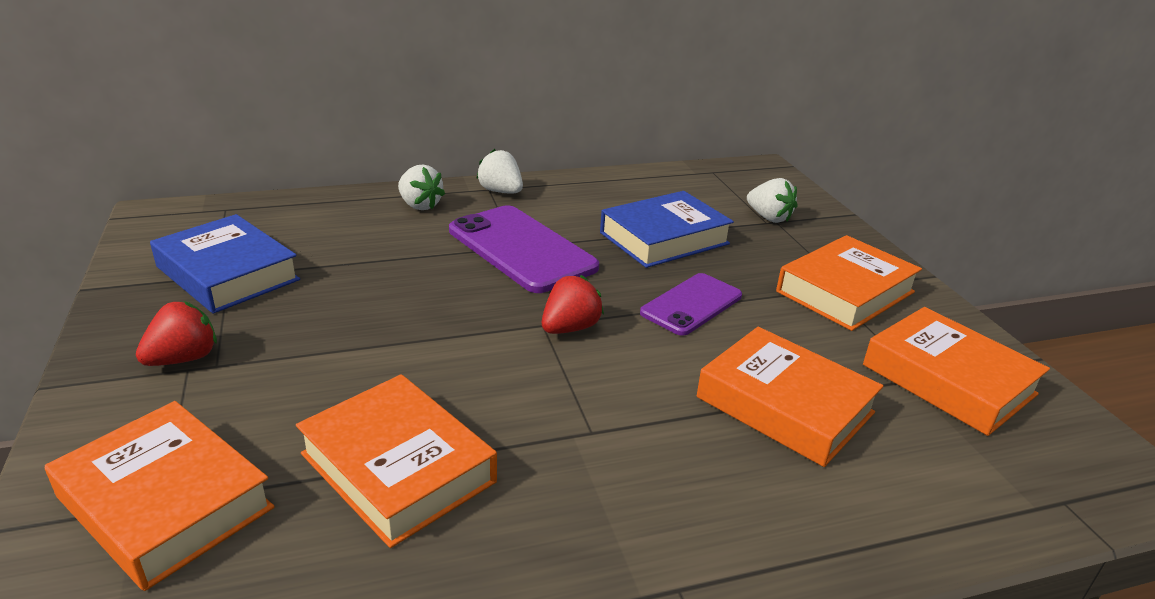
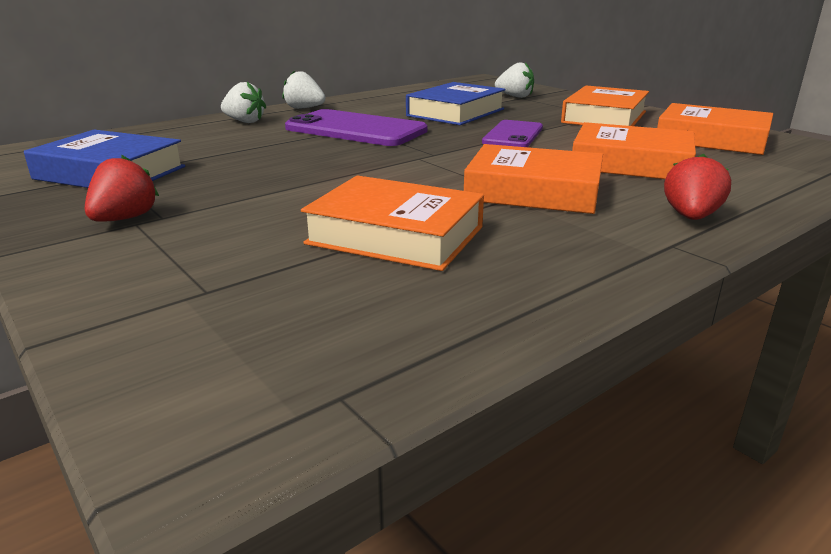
camera: 20 degrees left, 5 degrees down
orange book [45,401,274,591] -> orange book moved to [464,144,603,214]
red strawberry [542,275,604,334] -> red strawberry moved to [664,153,731,220]

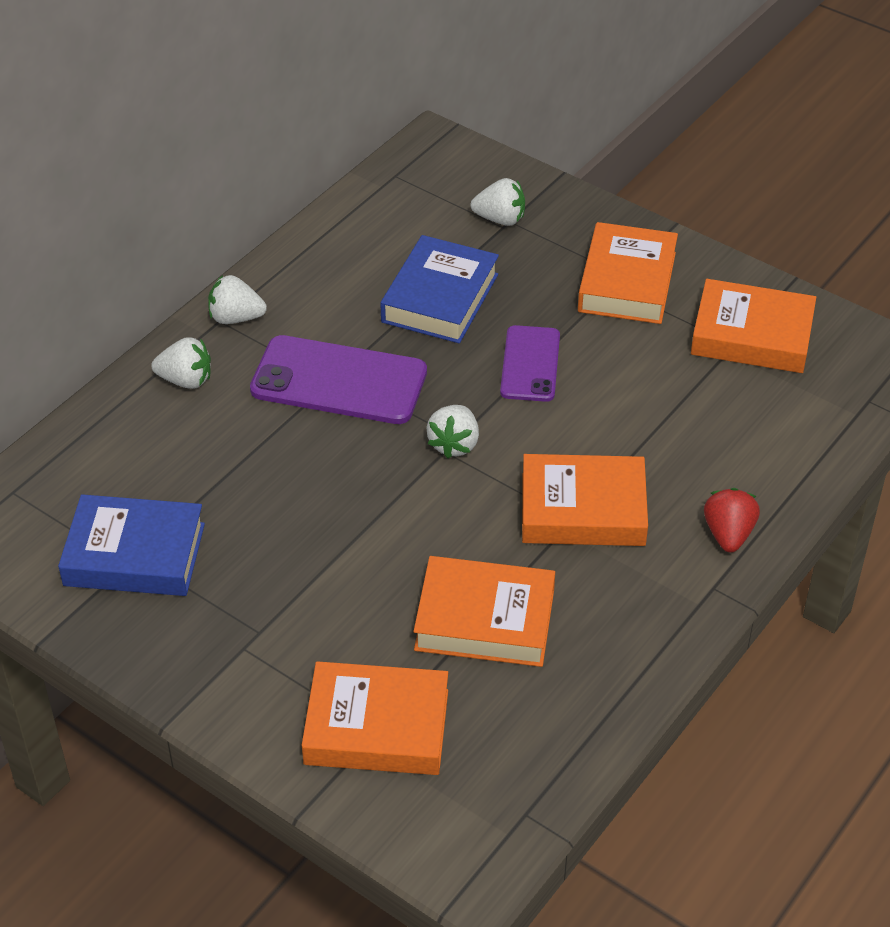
camera: 15 degrees left, 20 degrees up
red strawberry [85,155,159,222] -> none
orange book [572,122,696,179] -> orange book moved to [302,661,448,775]
none -> white strawberry [426,405,479,459]

